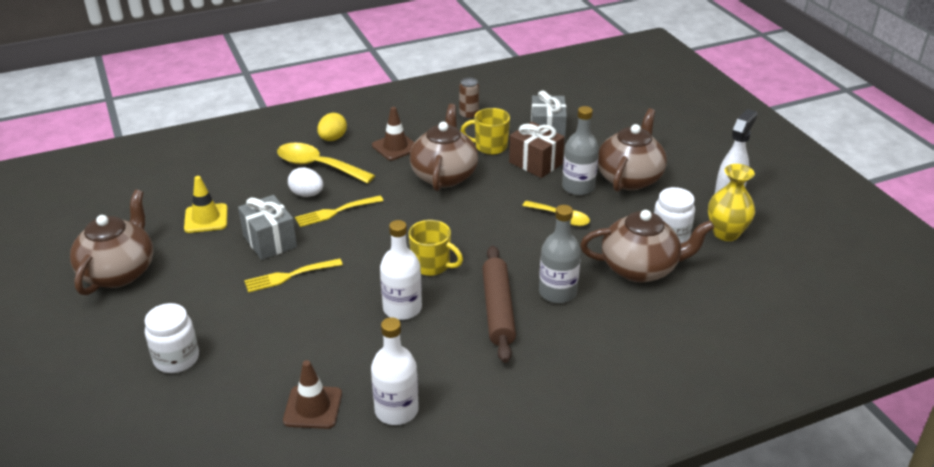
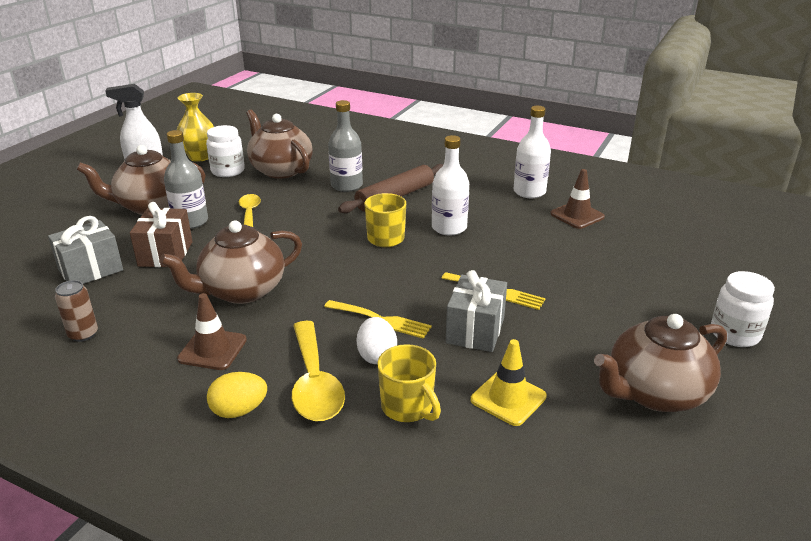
camera: 130 degrees left, 5 degrees down
white jar [144,303,199,373] -> white jar moved to [711,271,775,347]
yellow mug [461,108,510,155] -> yellow mug moved to [377,344,441,422]

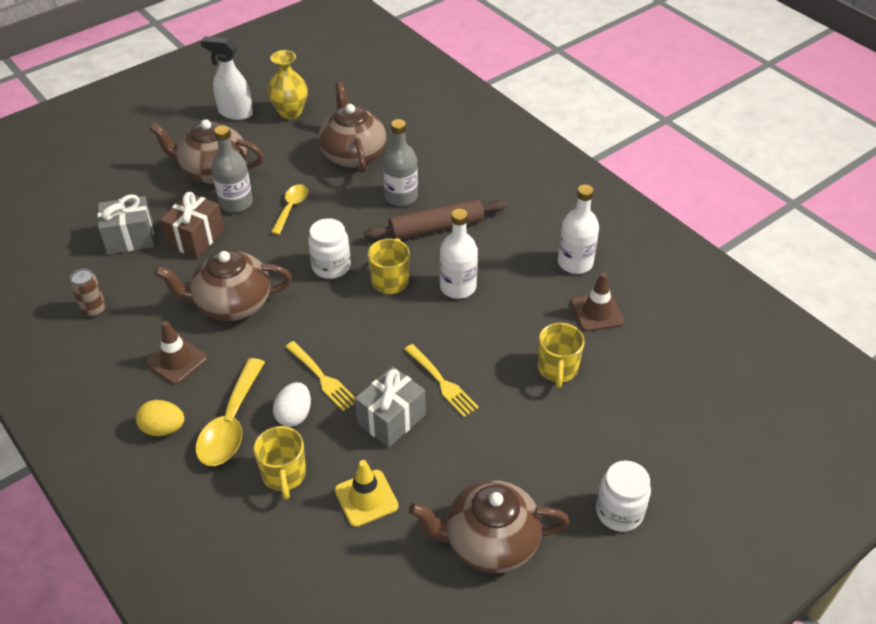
camera: 25 degrees right, 15 degrees up
white jar [206,125,245,177] -> white jar moved to [308,218,351,279]
none -> yellow mug [538,323,585,388]

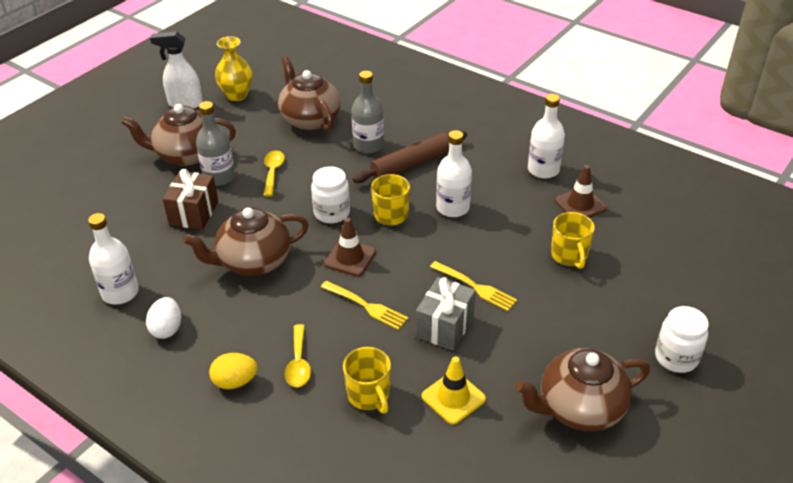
camera: 15 degrees left, 5 degrees down
brown can [70,269,106,317] -> white bottle [88,213,139,305]
grey gift [97,194,154,254] -> none
brown traffic cone [146,321,207,385] -> brown traffic cone moved to [324,218,376,276]
yellow spoon [196,358,265,466] -> yellow spoon [285,324,311,387], size x0.62
white egg [273,382,311,427] -> white egg moved to [146,297,181,339]

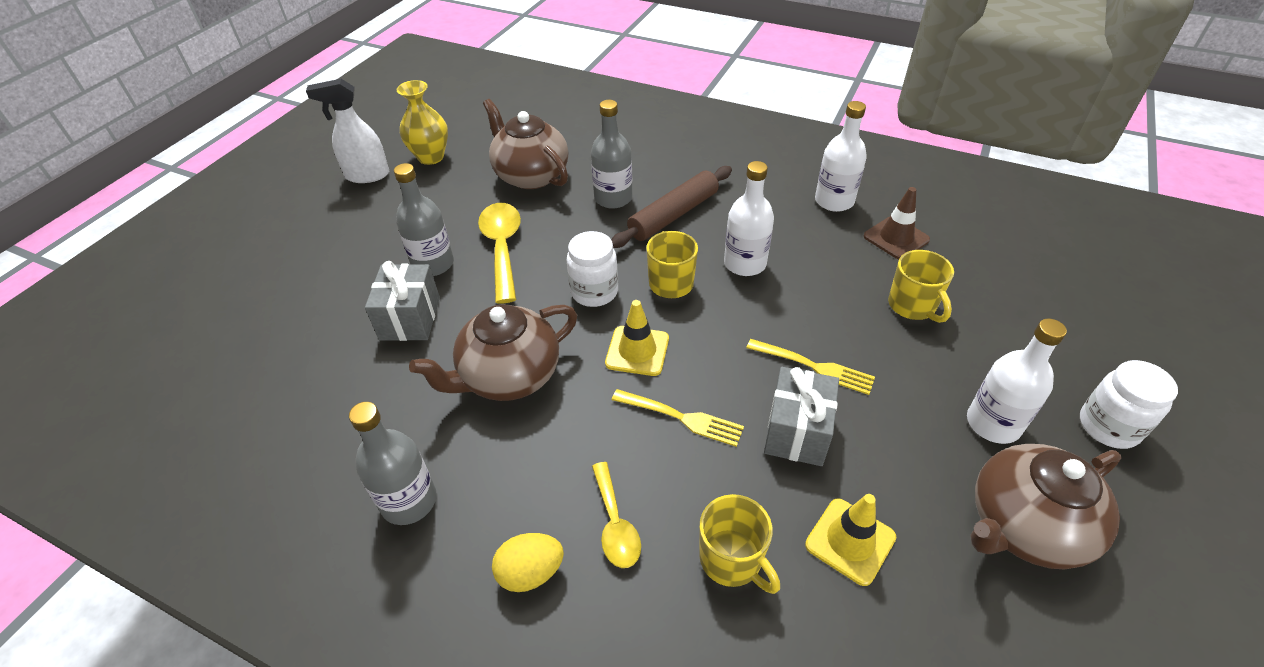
camera: 10 degrees left, 5 degrees up
white bottle [88,213,139,305] -> white bottle moved to [967,319,1067,444]
brown teapot [121,104,236,166] -> none
white egg [146,297,181,339] -> grey bottle [349,402,437,525]
brown gift [163,169,218,230] -> grey gift [365,261,440,341]
yellow spoon [264,151,285,196] -> yellow spoon [478,203,521,304], size x1.61
brown traffic cone [324,218,376,276] -> yellow traffic cone [605,300,669,376]

